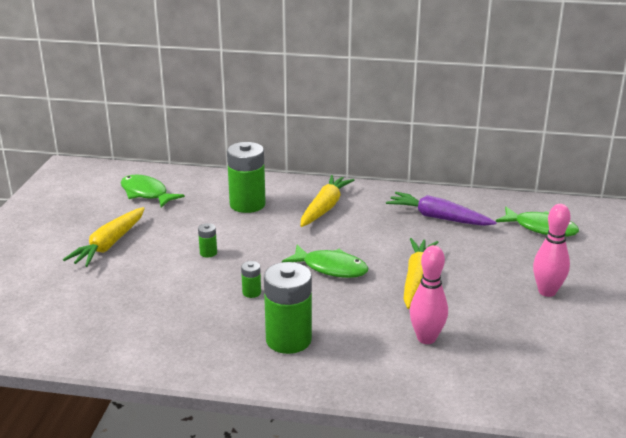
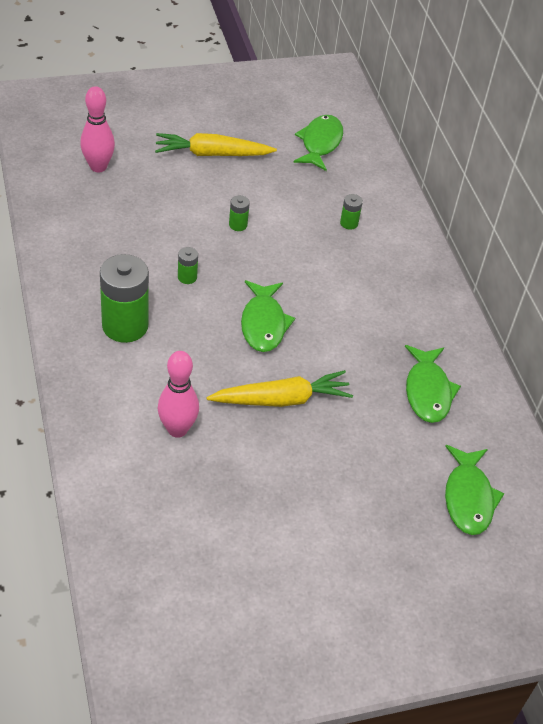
camera: 60 degrees right, 20 degrees up
green battery [227,142,266,213] -> green battery [340,194,363,230], size x0.44
yellow carrot [301,175,354,227] -> none
purple carrot [386,192,497,226] -> green fish [405,345,461,423]
pink bowling pin [533,204,571,297] -> pink bowling pin moved to [80,86,115,172]

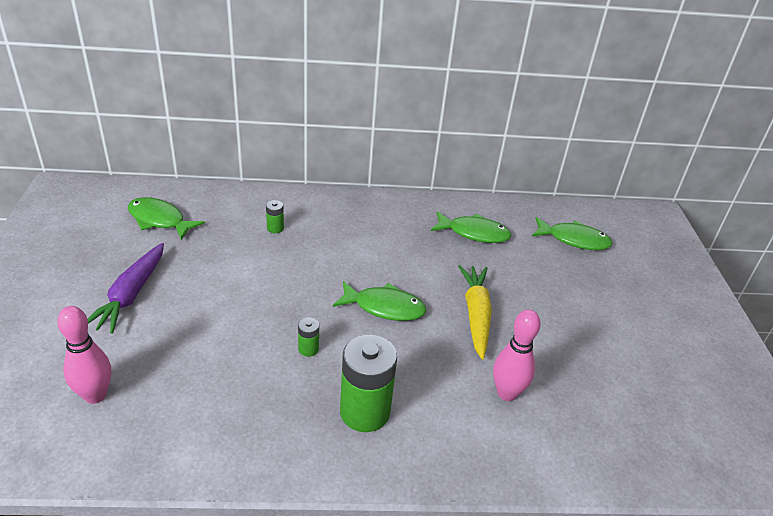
camera: 75 degrees left, 10 degrees down
yellow carrot [155,133,277,156] -> purple carrot [88,243,164,334]
green battery [229,195,250,231] -> none

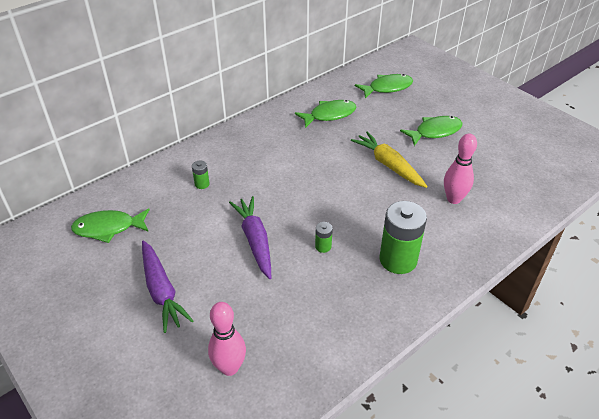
camera: 35 degrees left, 5 degrees up
green fish [333,281,426,321] -> green fish moved to [400,116,462,146]
none -> purple carrot [229,196,271,279]

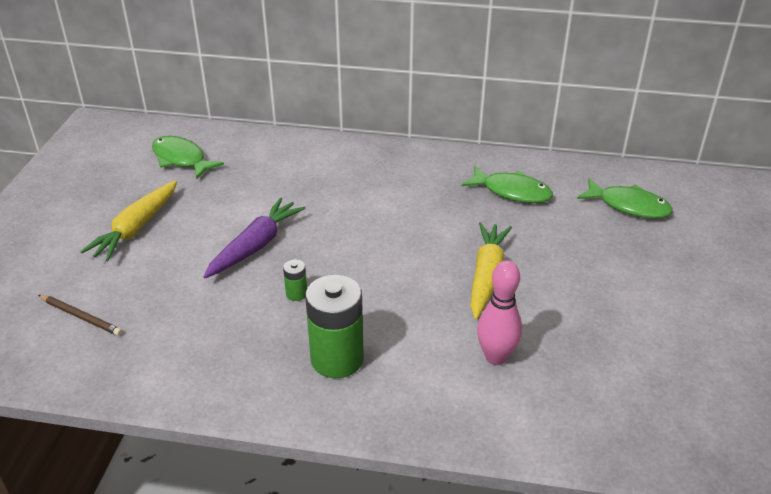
camera: 50 degrees right, 5 degrees down
purple carrot [142,241,194,333] -> yellow carrot [80,180,177,261]
green battery [192,161,209,189] -> none
pink bowling pin [208,302,246,376] -> brown pencil [39,295,122,336]
green fish [400,116,462,146] -> none

